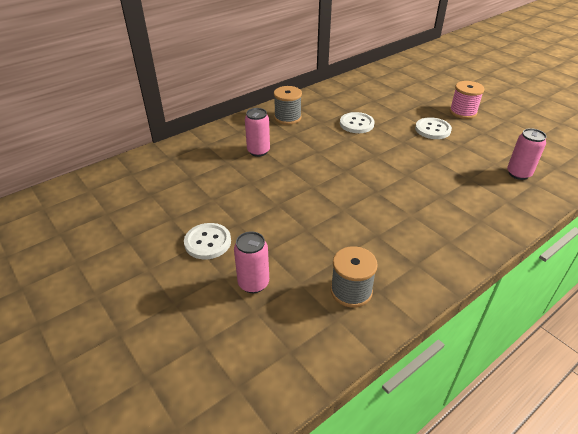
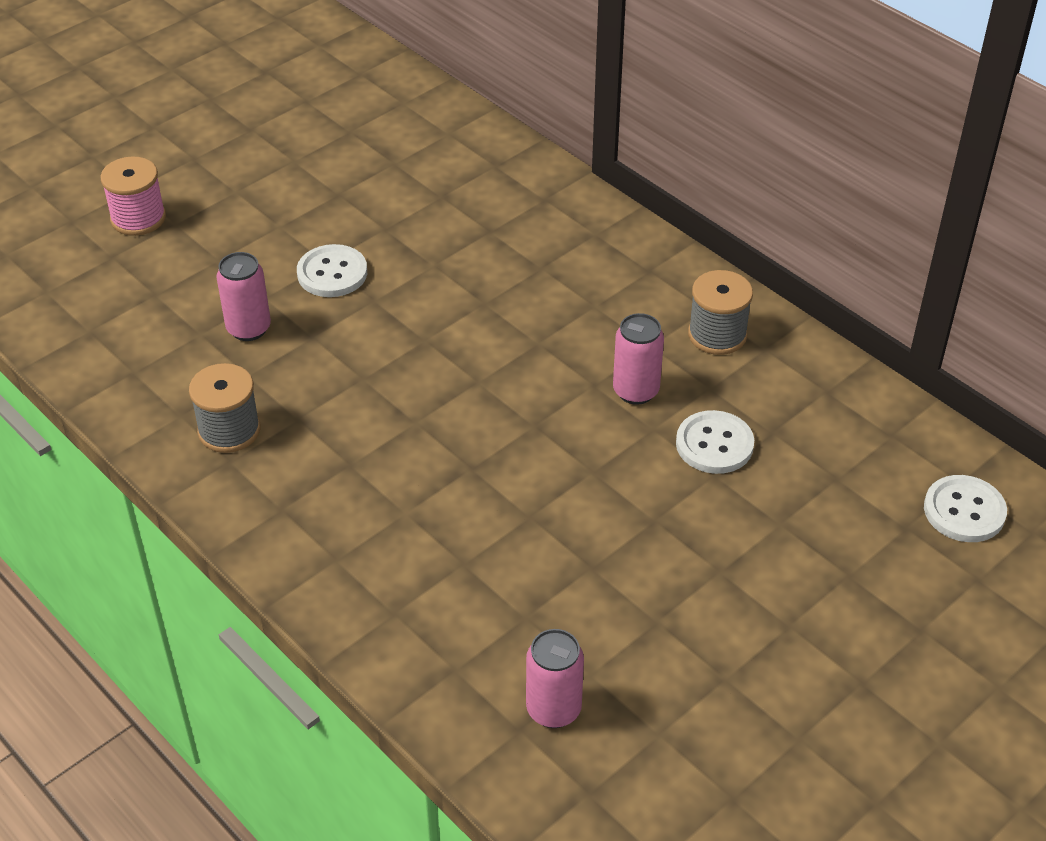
camera: 85 degrees right, 5 degrees up
pink can [245,108,270,157] -> pink can moved to [613,313,664,405]
white button [415,117,452,139] -> white button moved to [924,475,1007,542]
pink spool [450,81,484,119] -> pink spool moved to [101,156,166,236]

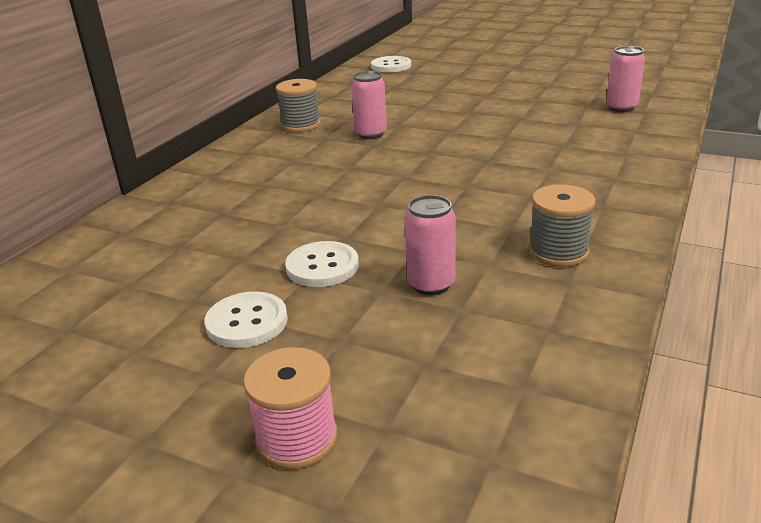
camera: 110 degrees left, 15 degrees down
white button [676,410,754,474] -> white button moved to [205,292,288,348]

